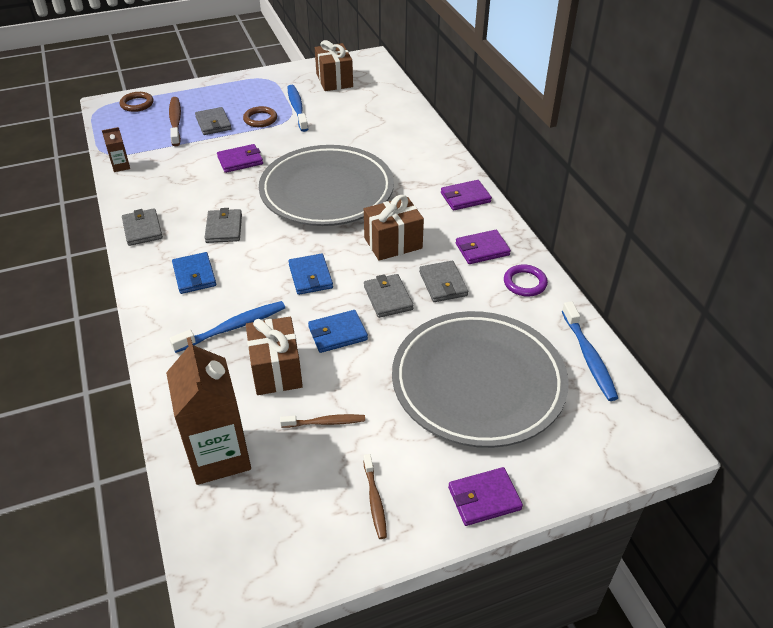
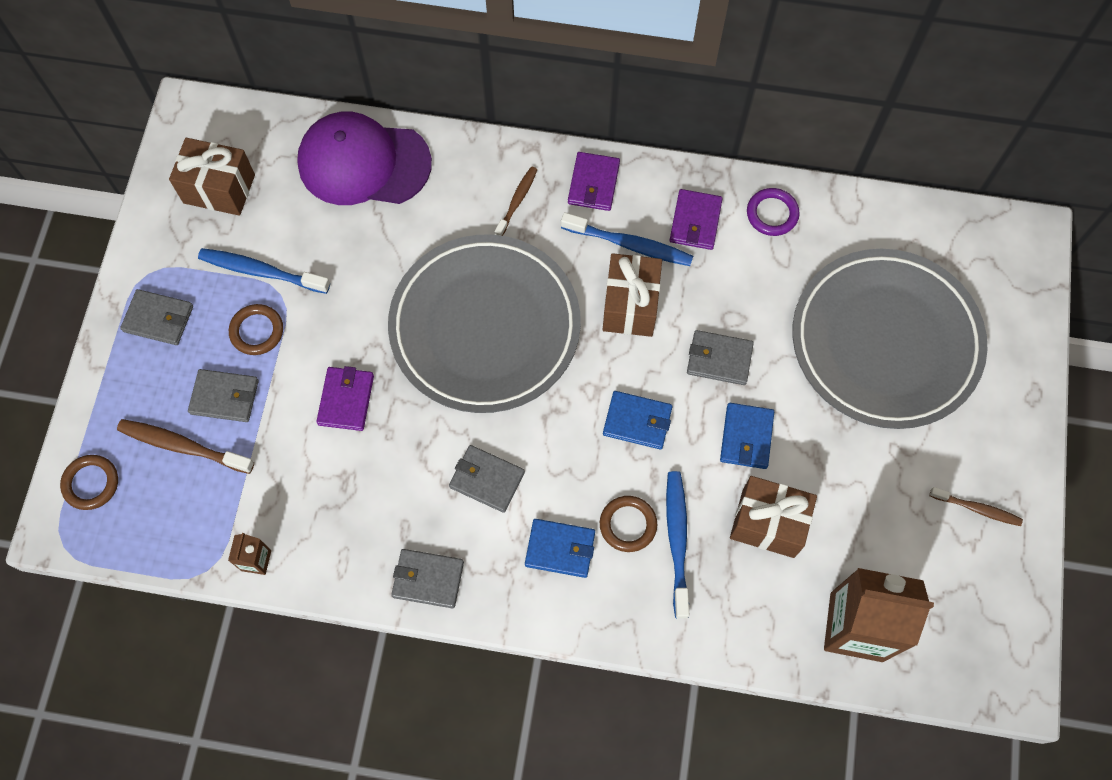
camera: 60 degrees left, 25 degrees up
brown toothbrush [280,414,365,428] -> brown toothbrush moved to [494,166,537,236]
grey wallet [419,261,468,302] -> grey wallet moved to [120,289,193,345]
purple wallet [448,467,523,526] -> none
blue toothbrush [562,301,618,401] -> blue toothbrush moved to [561,212,693,266]
none -> purple cap [297,112,432,205]
none -> brown ring [600,496,657,552]

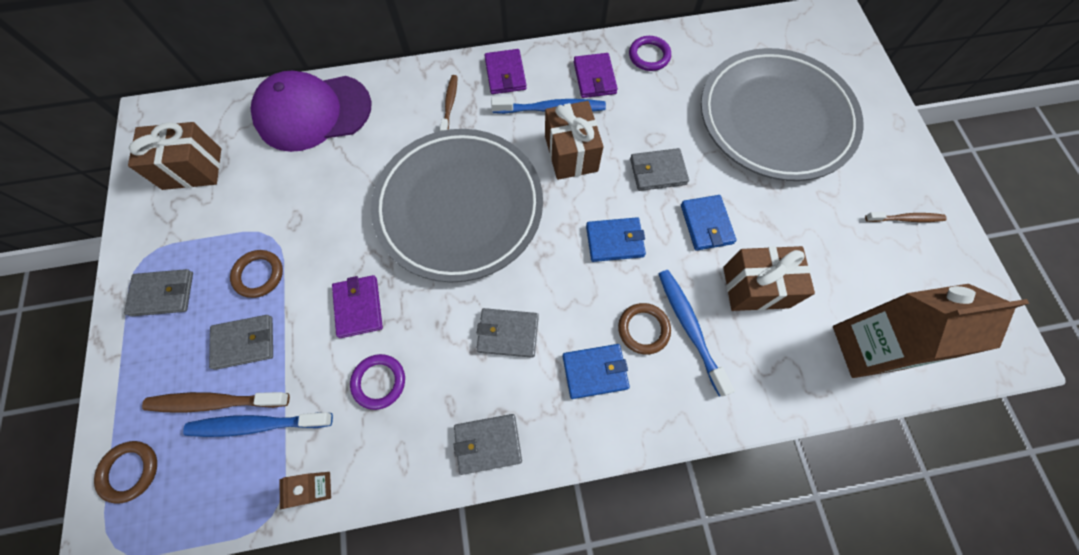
camera: 20 degrees left, 0 degrees up
blue toothbrush [198,248,330,294] -> blue toothbrush moved to [183,412,333,437]
none -> purple ring [350,354,405,410]

